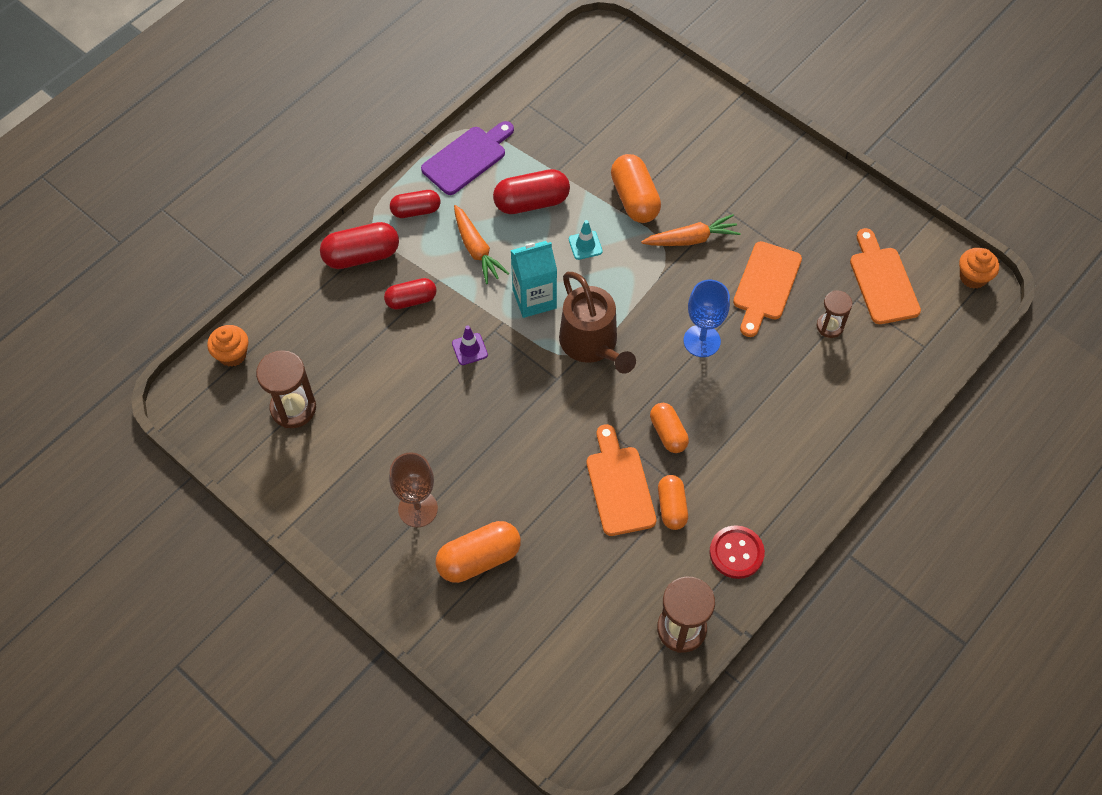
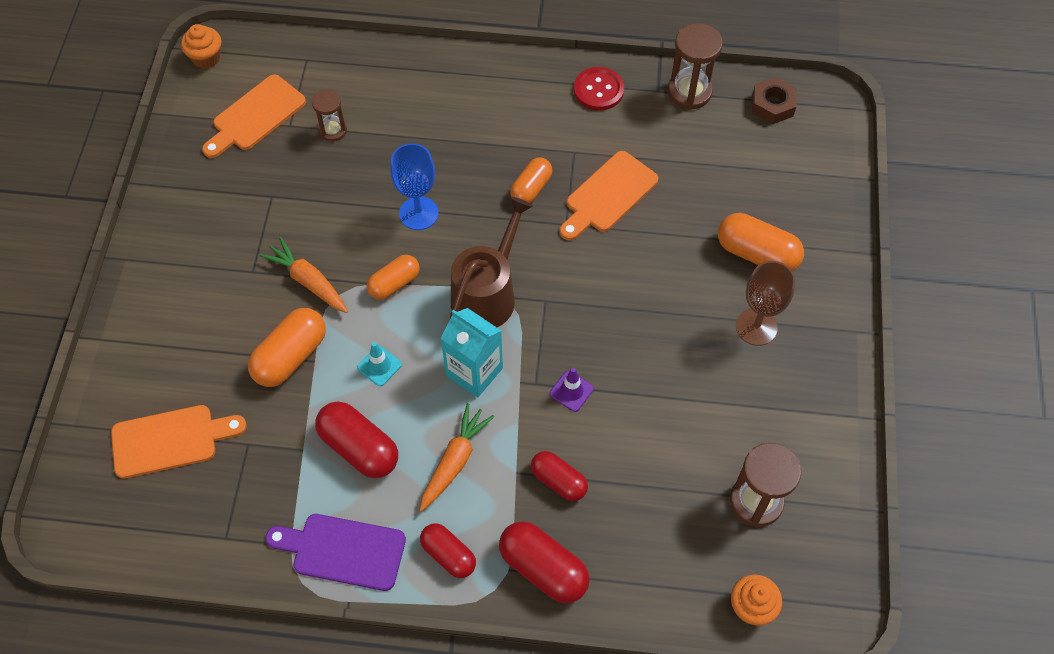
camera: 125 degrees left, 0 degrees up
orange capsule [658,475,688,530] -> orange capsule moved to [367,255,420,300]
orange cutting board [733,241,802,337] -> orange cutting board moved to [111,405,247,479]
none -> brown nut [752,77,796,124]

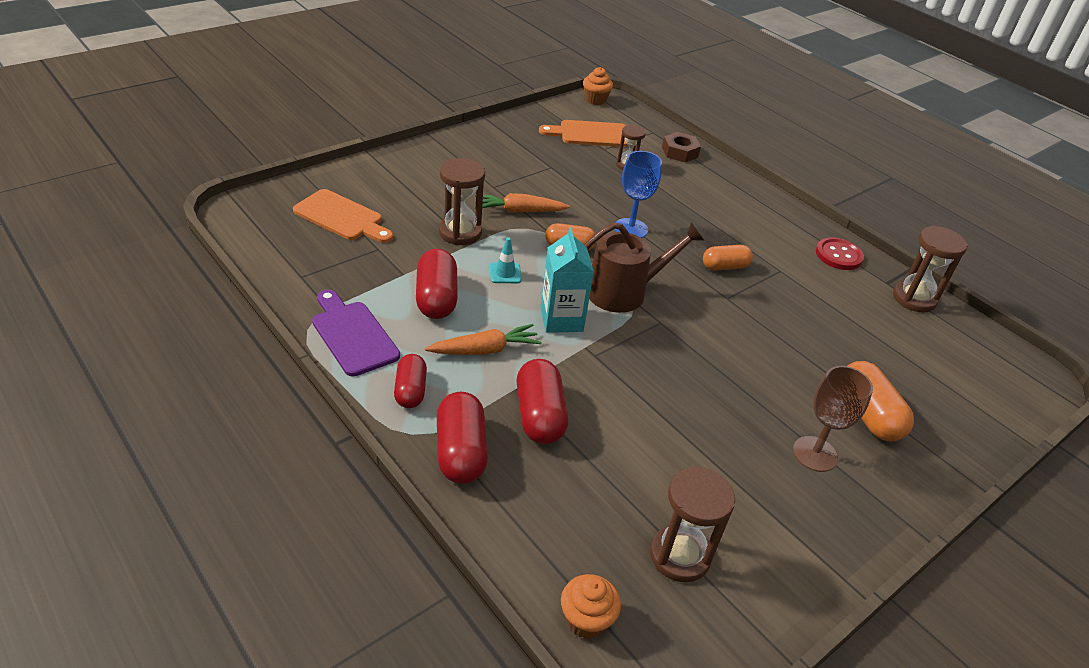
camera: 40 degrees right, 20 degrees down
orange capsule [248,308,326,387] -> brown hourglass [439,158,485,245]
orange carrot [260,237,348,313] -> orange carrot turned 90 degrees counterclockwise [475,193,570,213]
red capsule [531,451,588,501] -> red capsule [516,359,568,444], size x1.53
purple traffic cone [550,368,594,412] -> none
orange cutting board [560,151,658,240] -> none
brown nut [752,77,796,124] -> brown nut moved to [662,132,701,162]

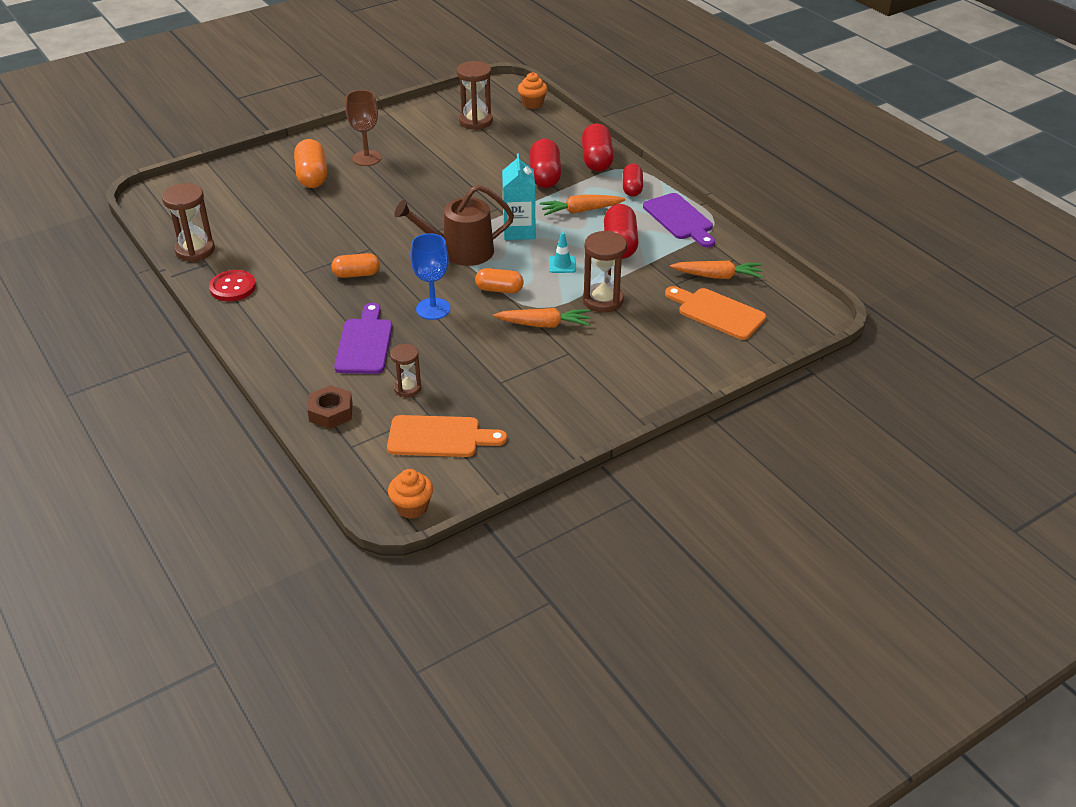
camera: 170 degrees left, 0 degrees up
none -> purple cutting board [334,303,392,374]
none -> orange carrot [670,261,763,279]

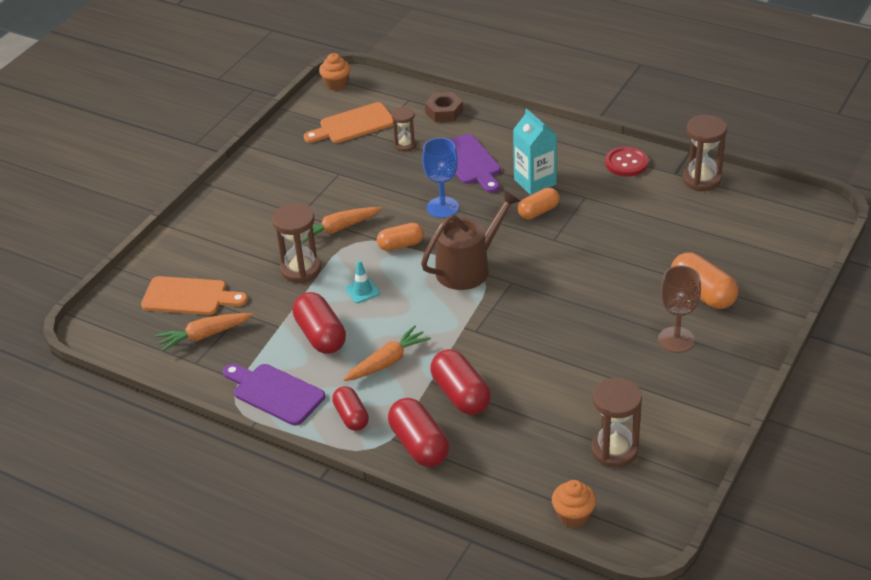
camera: 155 degrees right, 0 degrees up
turquoise carton [502,153,535,240] -> turquoise carton moved to [513,109,557,195]

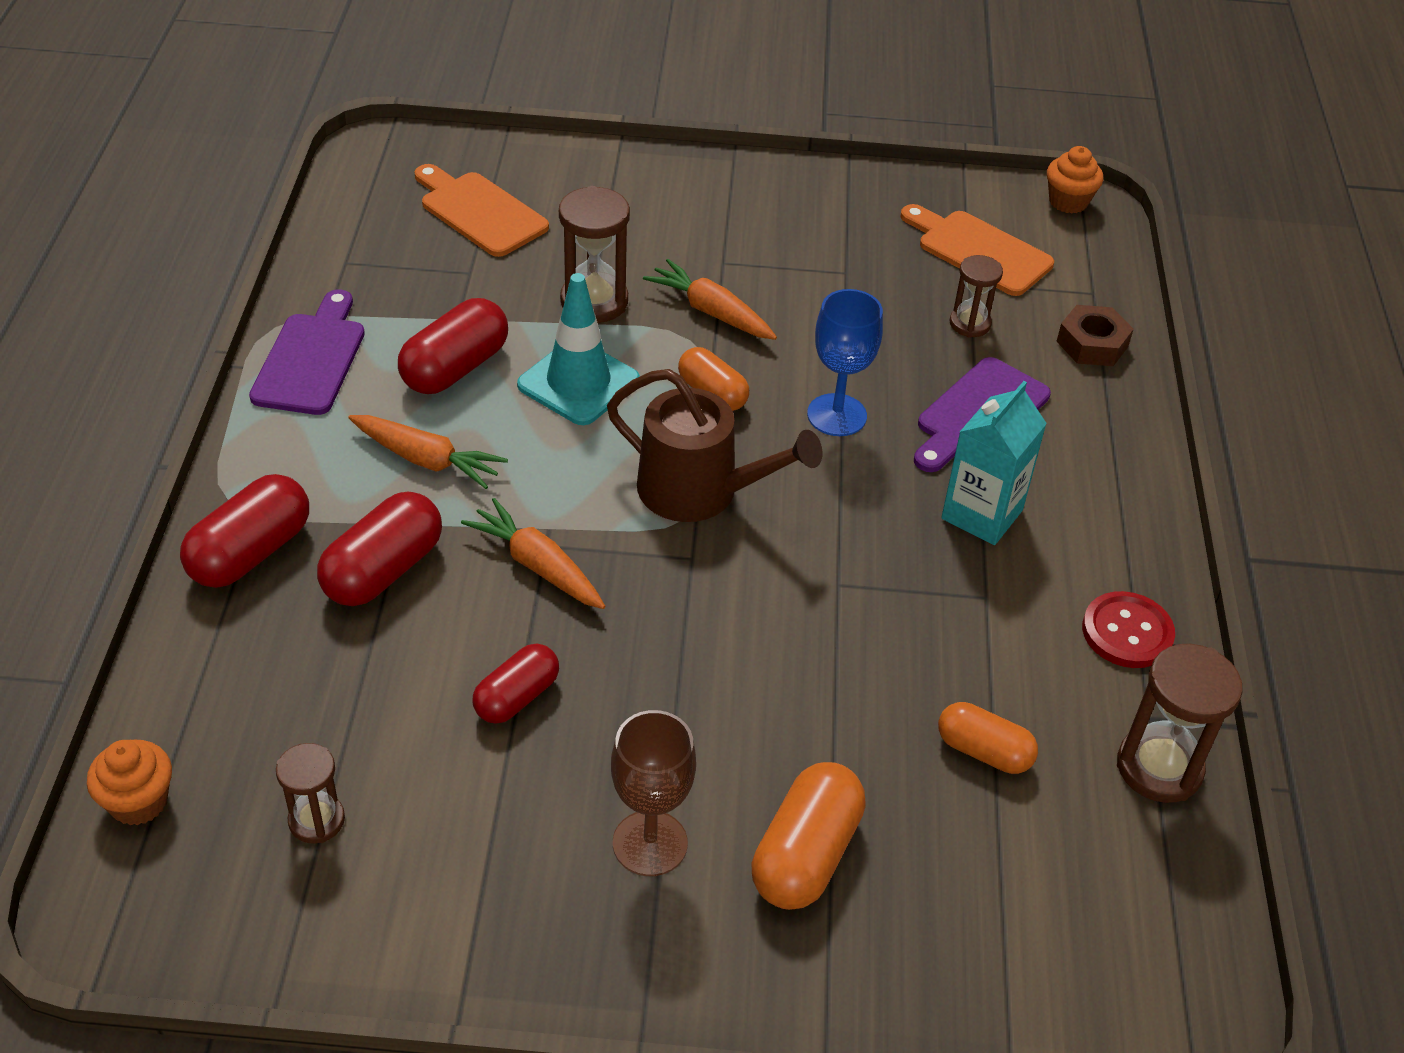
camera: 60 degrees right, 5 degrees up
orange cutting board [141,276,248,315] -> orange cutting board turned 150 degrees clockwise [414,164,549,257]
orange carrot [155,313,253,352] -> orange carrot moved to [461,498,605,609]
red capsule [332,386,369,431] -> red capsule moved to [473,644,559,724]
turquoise traffic cone [345,260,380,303] -> turquoise traffic cone [517,273,640,425], size x1.96
orange capsule [518,187,560,220] -> orange capsule moved to [938,702,1038,774]
brown hourglass [591,378,642,468] -> brown hourglass [276,743,345,844], size x0.62

